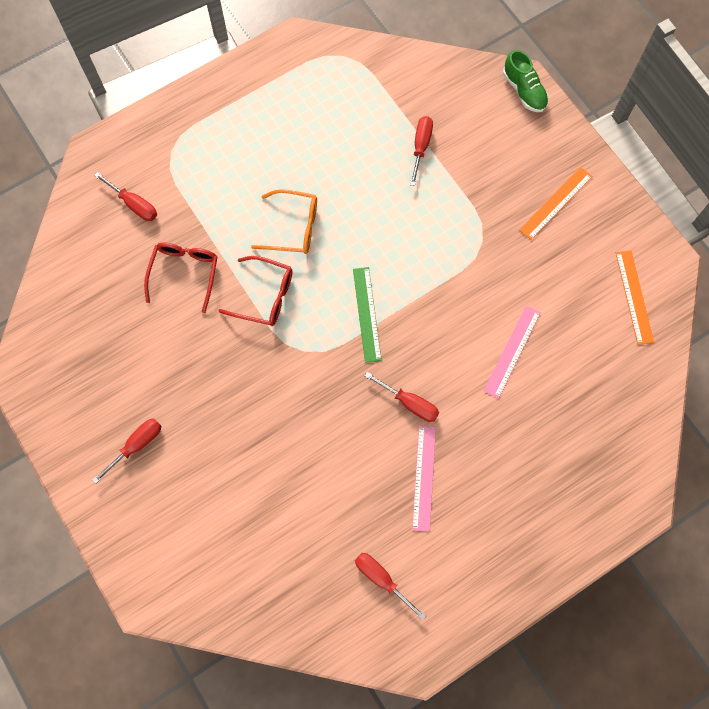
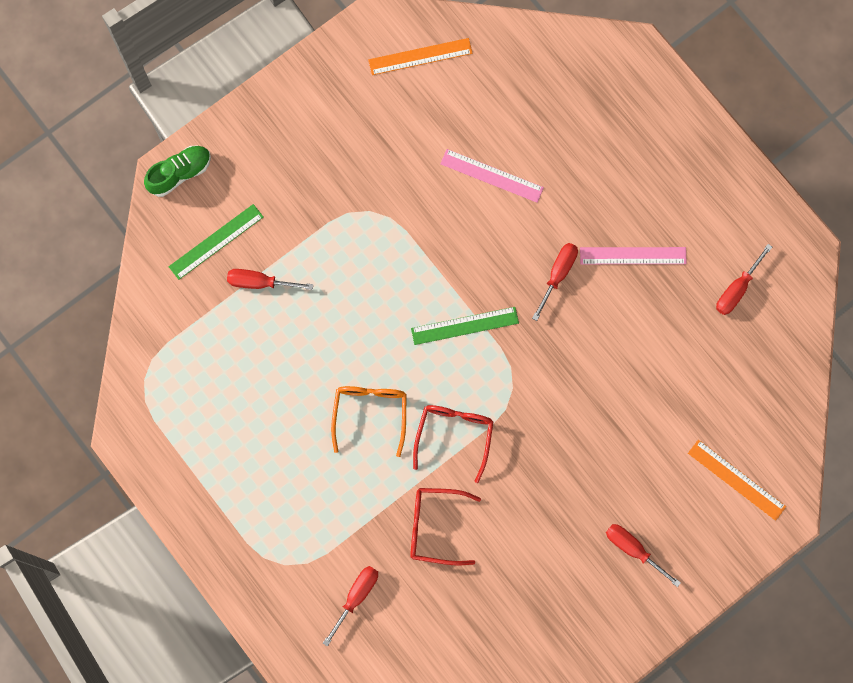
camera: 95 degrees left, 5 degrees up
orange ruler [519,167,592,240] -> orange ruler moved to [688,440,786,521]
none -> green ruler [169,204,263,280]

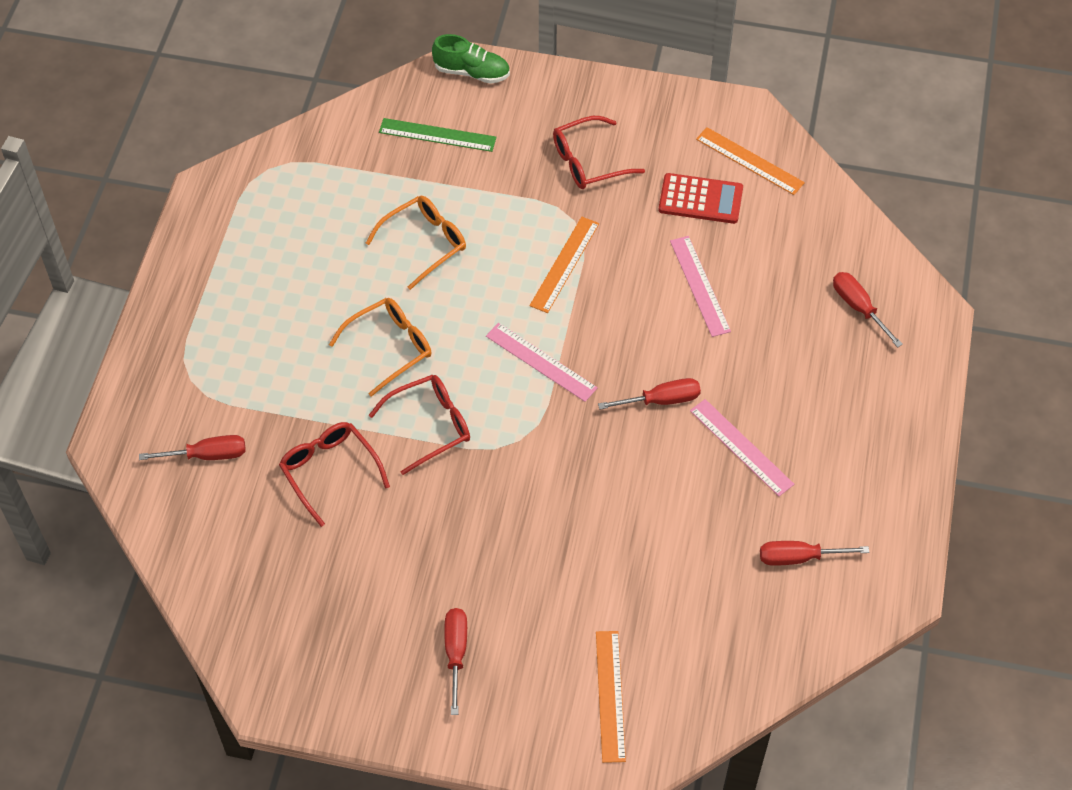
camera: 50 degrees right, 20 degrees down
red screwdriver [227,269,313,290] -> red screwdriver moved to [833,272,903,348]
green ruler [411,307,519,345] -> pink ruler [486,323,598,402]
none -> orange glasses [366,196,466,290]
none -> orange ruler [530,217,599,313]
none -> red glasses [553,116,645,189]
none -> red calculator [658,173,743,224]

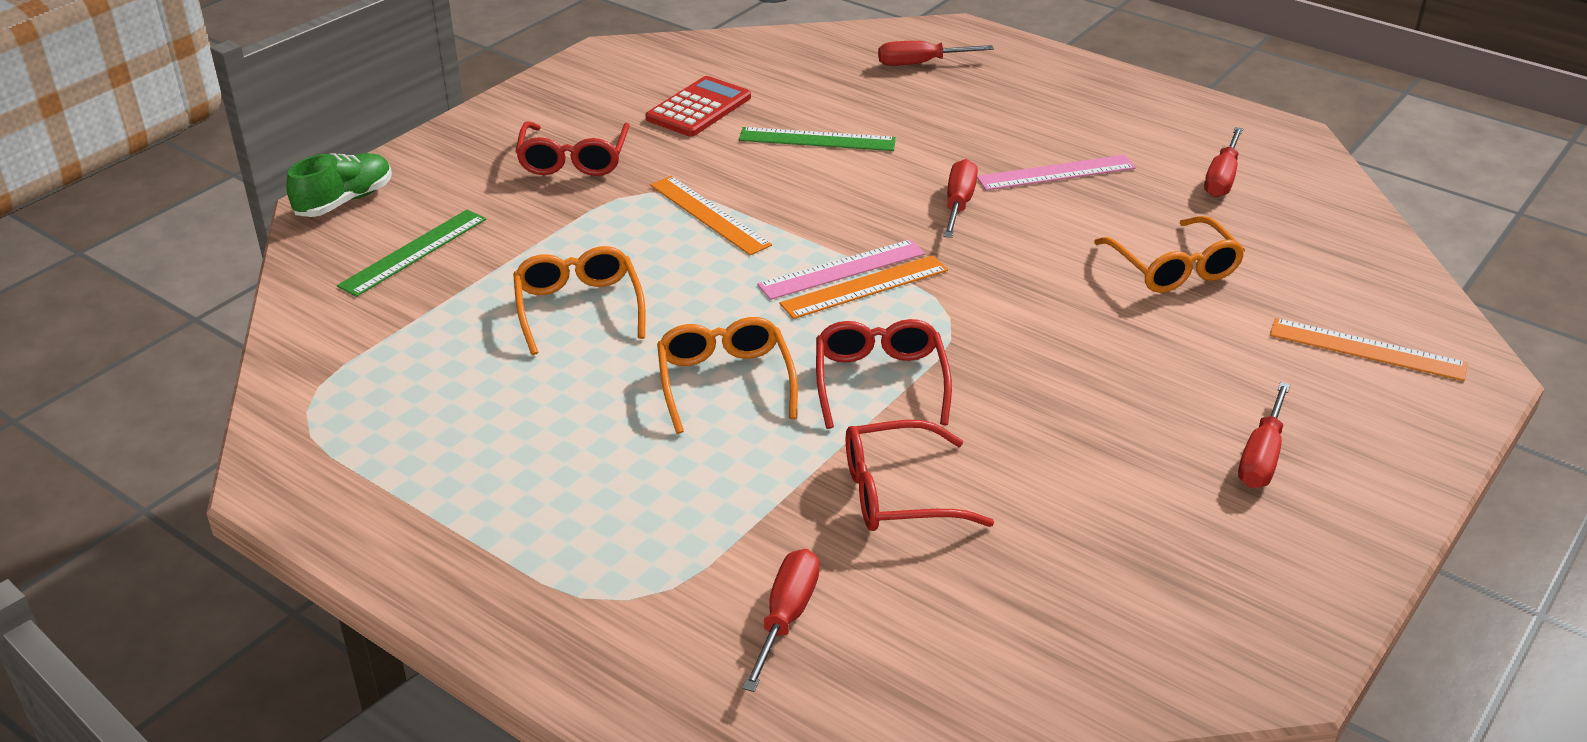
camera: 65 degrees left, 20 degrees down
red screwdriver [444,608,467,715] -> red screwdriver turned 90 degrees counterclockwise [1238,382,1291,488]
pink ruler [670,236,731,337] -> green ruler [739,127,896,151]
orange ruler [696,127,805,195] -> orange ruler moved to [780,255,948,319]
none -> orange glasses [1094,216,1245,293]

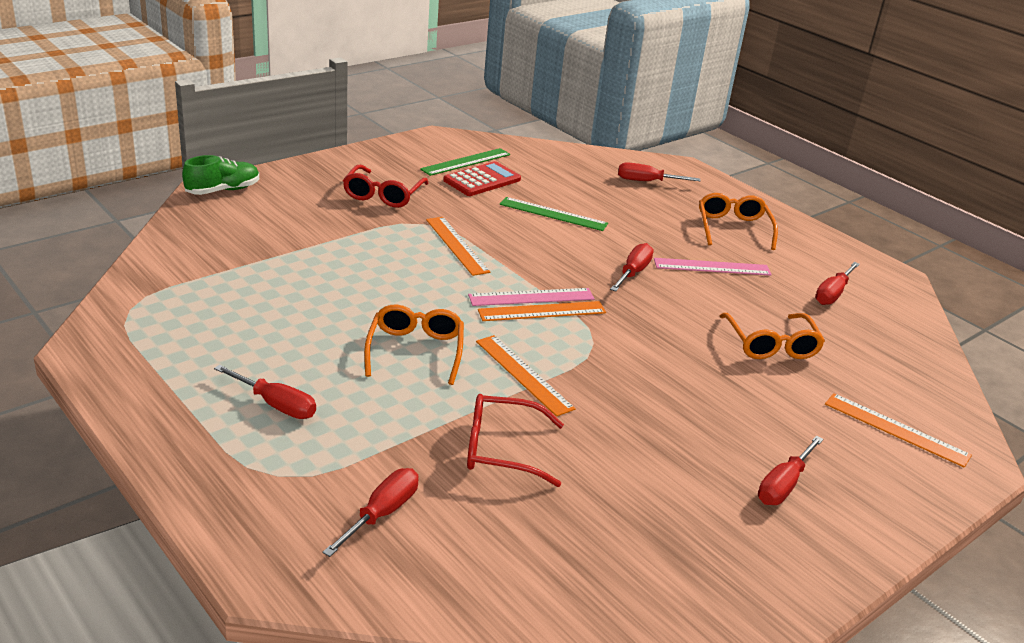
camera: 10 degrees right, 5 degrees down
green ruler [337,210,486,297] -> green ruler moved to [420,148,510,176]
orange glasses [513,246,646,355] -> orange glasses moved to [699,193,778,250]
red glasses [816,319,952,429] -> orange ruler [476,335,576,417]
none -> red screwdriver [214,365,316,419]

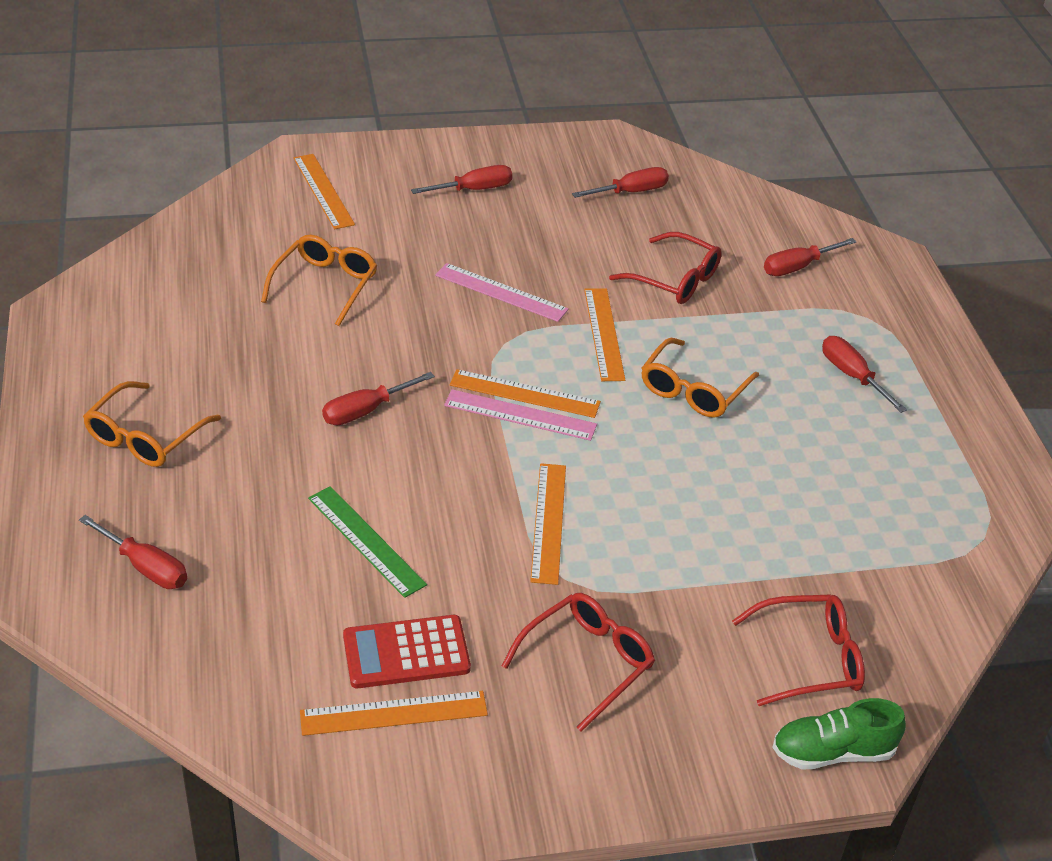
camera: 150 degrees left, 10 degrees up
green ruler [420,148,510,176] -> orange ruler [300,691,488,736]
pink ruler [654,258,772,276] -> pink ruler moved to [435,263,569,322]
red screwdriver [815,262,860,305] -> red screwdriver moved to [572,167,669,198]
none -> red glasses [732,594,865,706]

